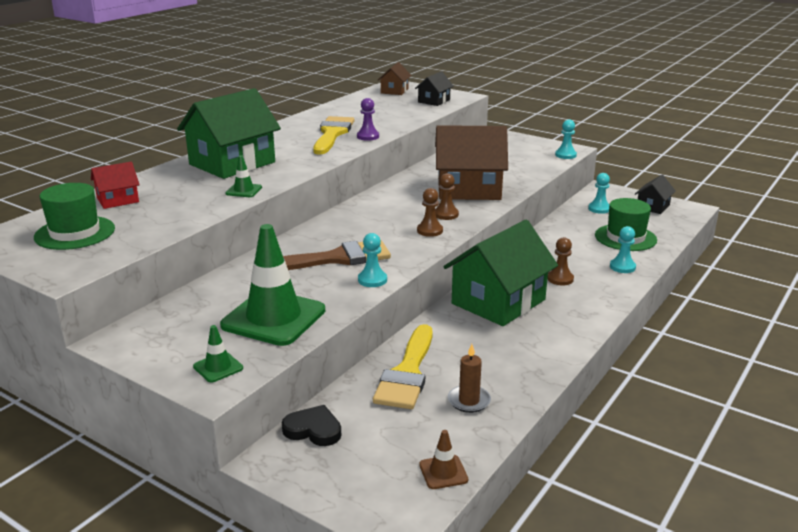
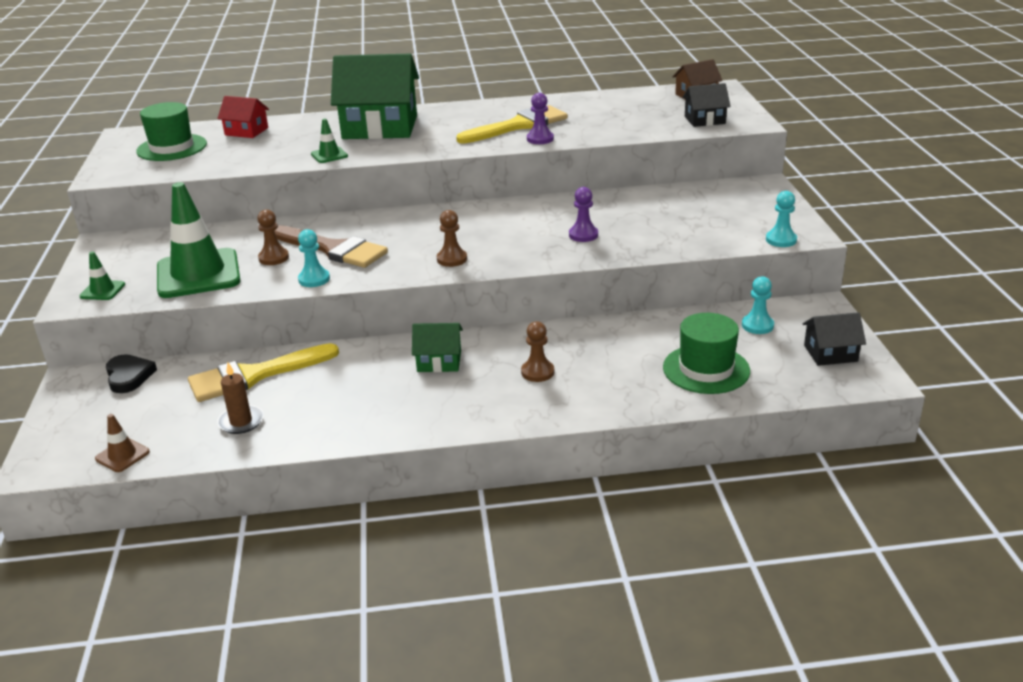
camera: 50 degrees right, 5 degrees up
brown house [435,125,508,200] -> purple pawn [569,187,598,242]
brown pawn [435,173,459,220] -> brown pawn moved to [257,209,289,265]
green house [443,220,558,326] -> green house [412,323,463,372], size x0.49
turquoise pawn [610,226,636,273] -> none

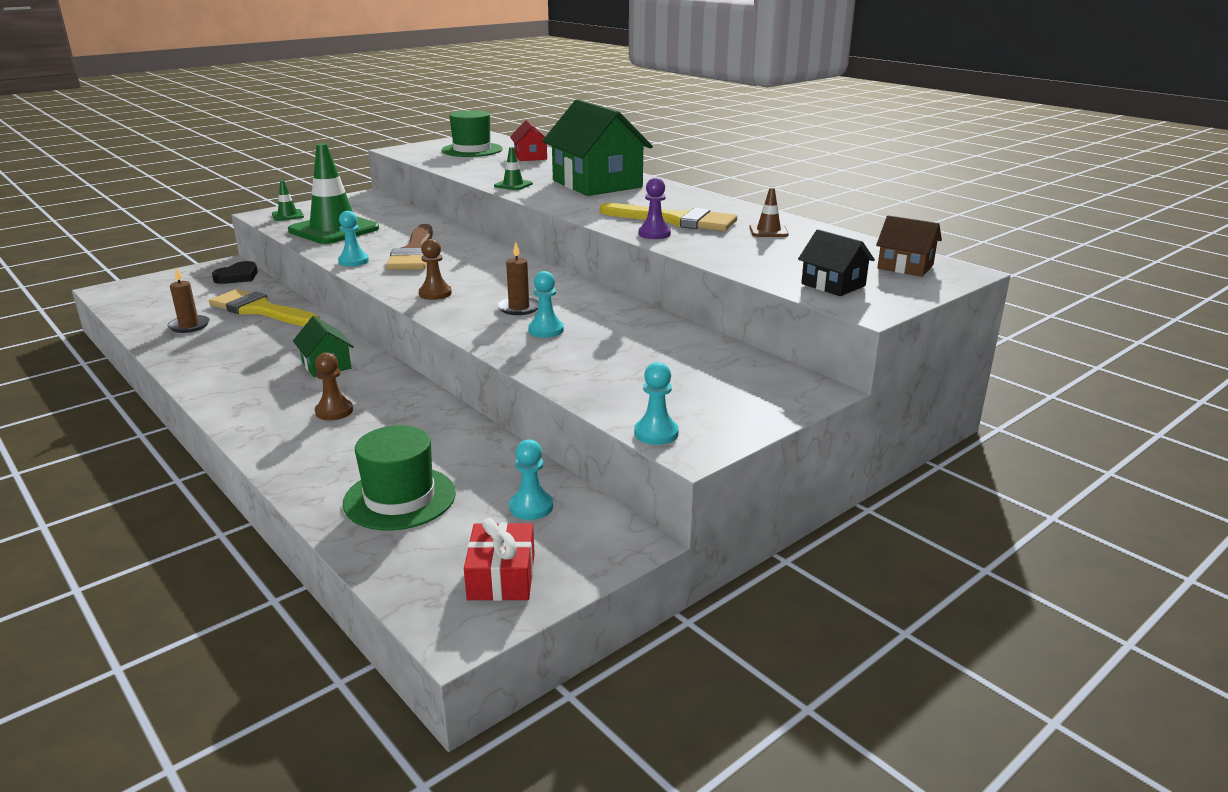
camera: 55 degrees right, 5 degrees down
brown traffic cone [95,414,150,472] -> brown traffic cone moved to [749,187,789,237]
brown pawn [257,209,289,265] -> none
purple pawn [569,187,598,242] -> turquoise pawn [528,271,564,338]
black house [803,312,866,366] -> red gift [464,518,535,601]
none -> brown candle [497,242,539,315]

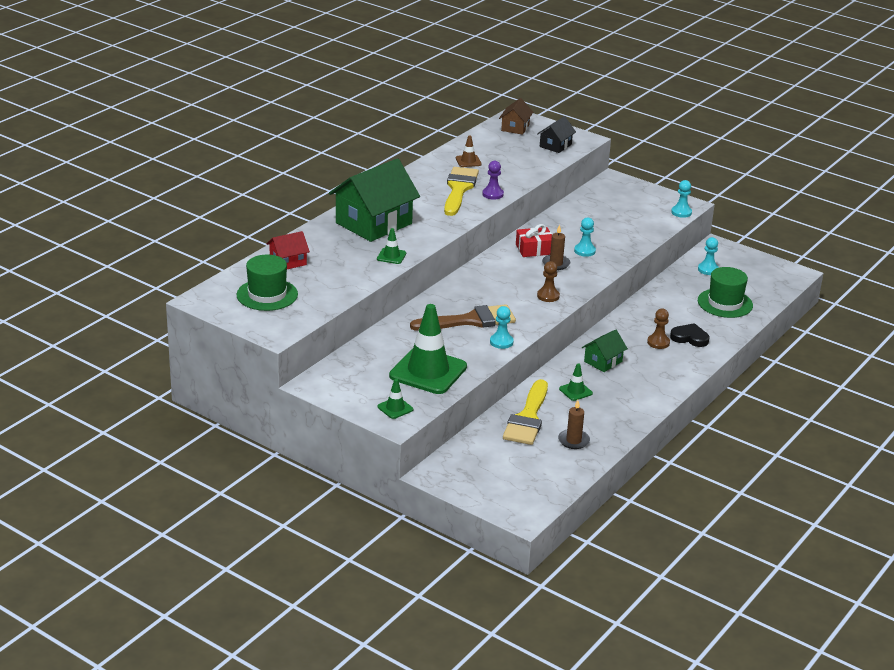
camera: 105 degrees left, 5 degrees up
black heart [212,261,258,284] -> black heart moved to [670,323,709,347]
red gift [464,518,535,601] -> red gift moved to [516,224,552,257]
none -> green traffic cone [559,363,593,401]

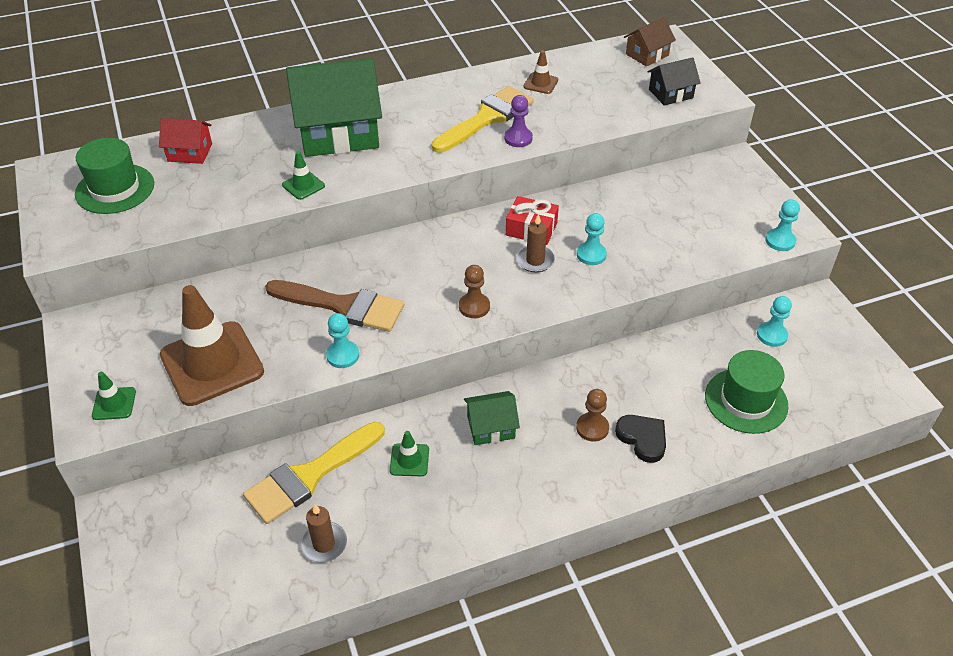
camera: 35 degrees right, 15 degrees up
green traffic cone [389,304,467,394] -> brown traffic cone [160,285,264,406]

